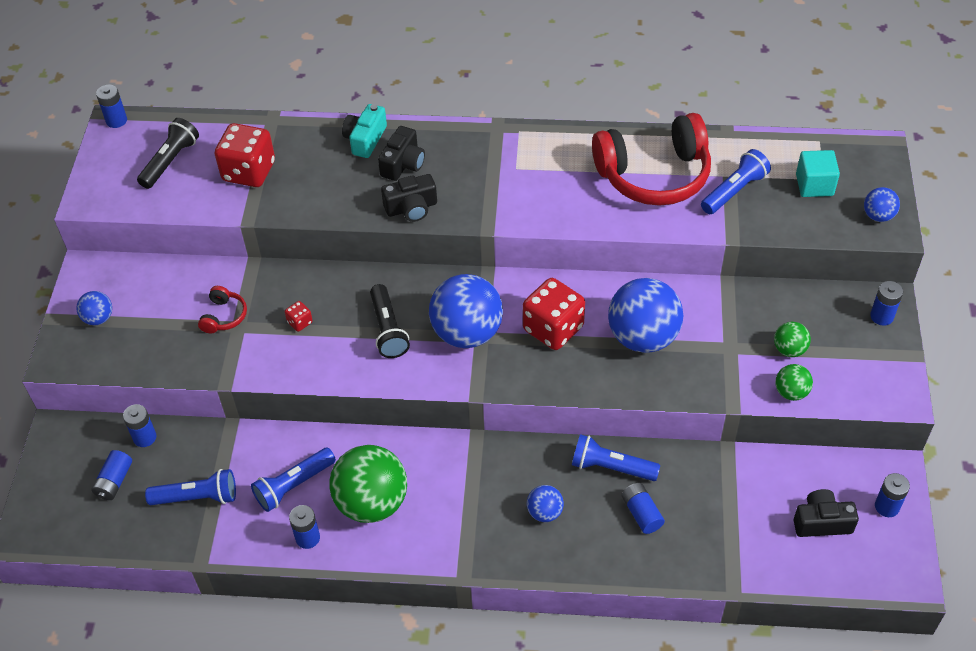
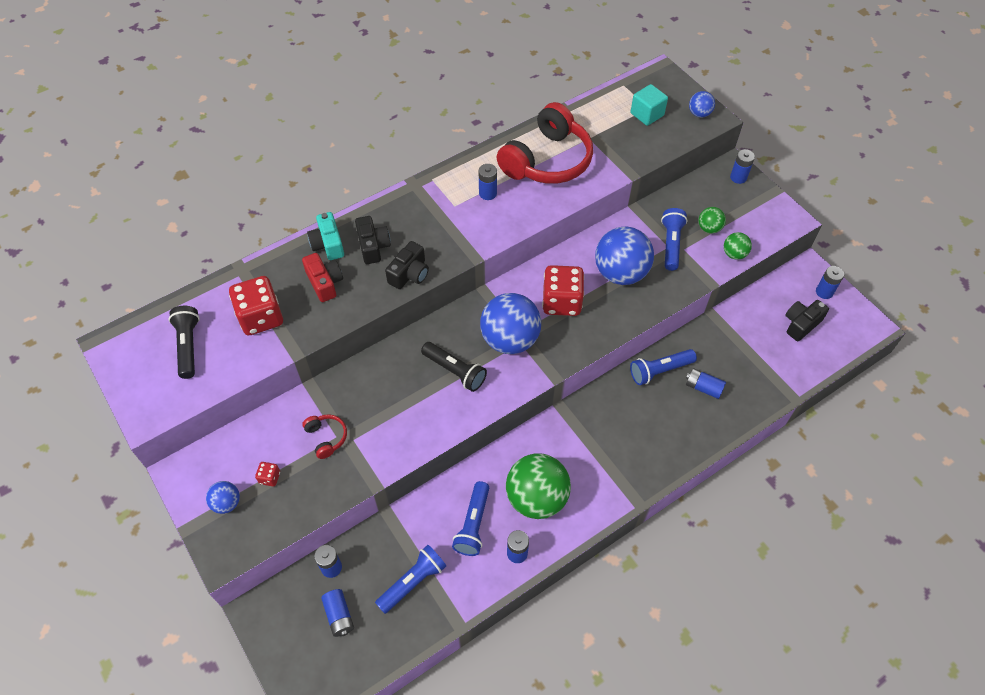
camera: 40 degrees left, 5 degrees up
blue battery [96,84,127,128] -> blue battery moved to [479,164,497,200]
red dice [285,301,313,332] -> red dice moved to [255,462,280,486]
blue ball [527,485,564,522] -> none
blue flashlight [701,149,771,214] -> blue flashlight moved to [661,208,687,271]
none -> red camera [302,253,343,302]

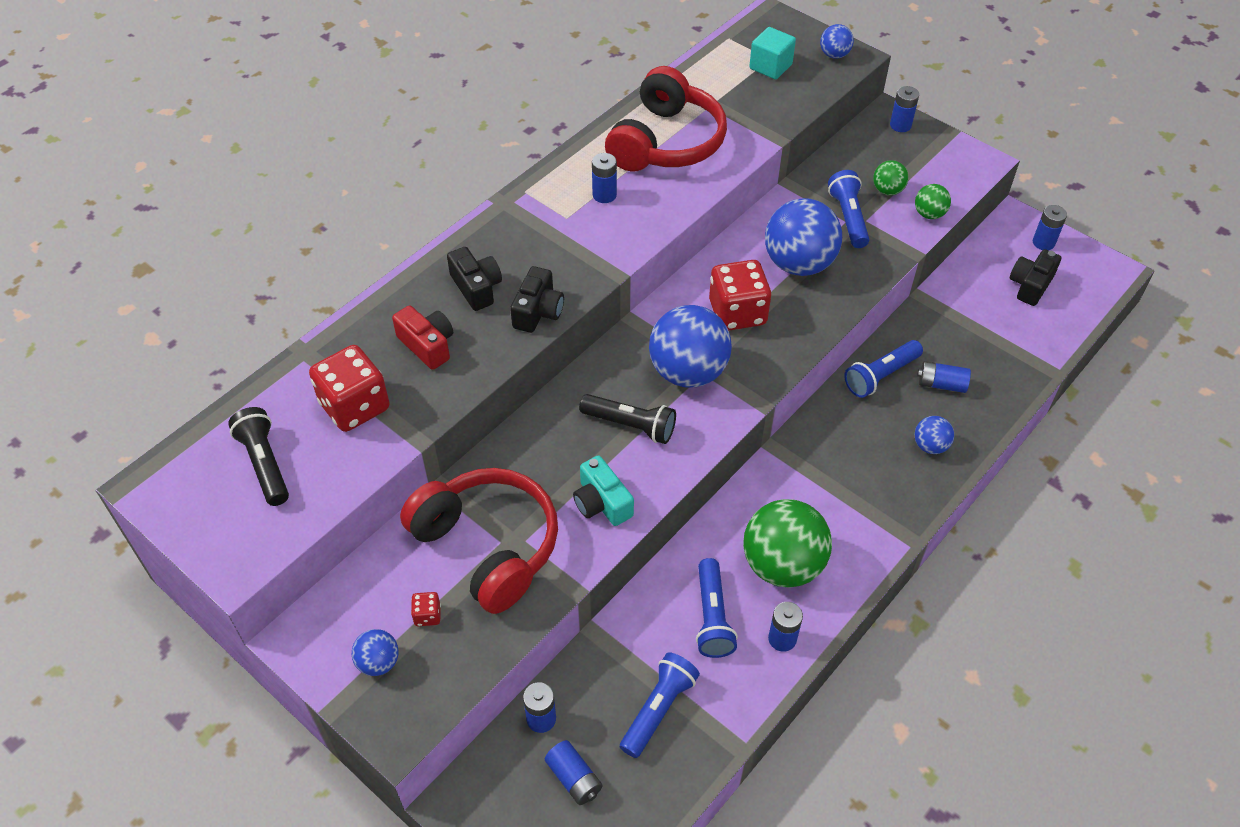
camera: 15 degrees left, 5 degrees down
red headphones [302,414,347,459] -> red headphones [400,468,558,614], size x2.37
turquoise camera [307,212,344,260] -> turquoise camera moved to [573,455,634,526]
none -> blue ball [915,416,954,454]

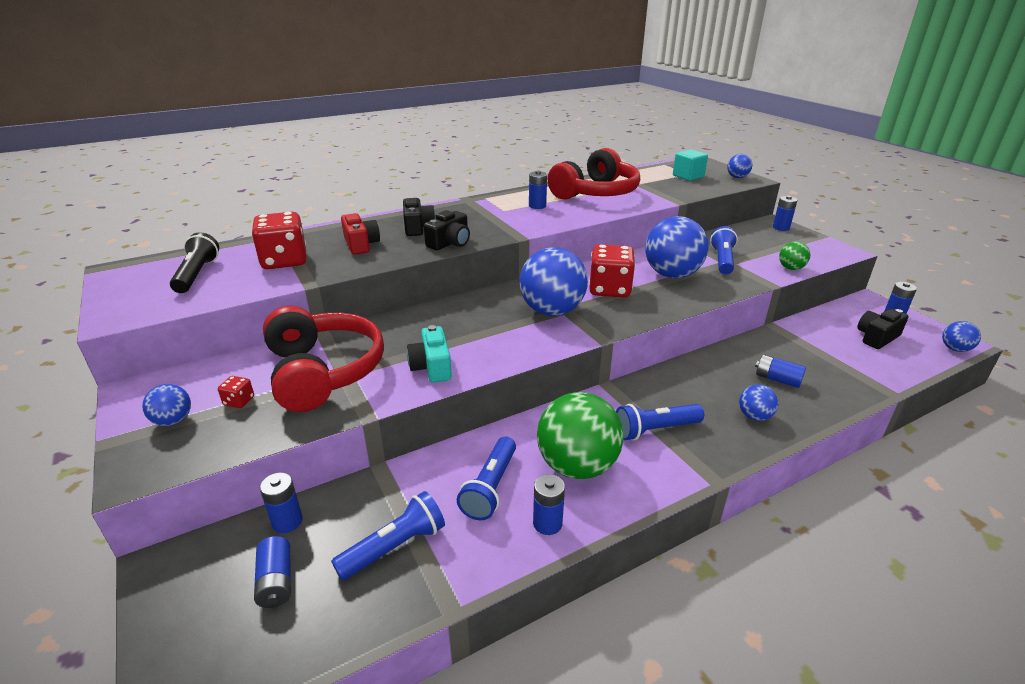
camera: 20 degrees right, 20 degrees down
black flashlight [579,394,676,444] -> none
blue flashlight [844,340,923,398] -> blue flashlight moved to [616,404,704,441]
green ball [873,160,908,195] -> none
none -> blue ball [942,321,981,352]

